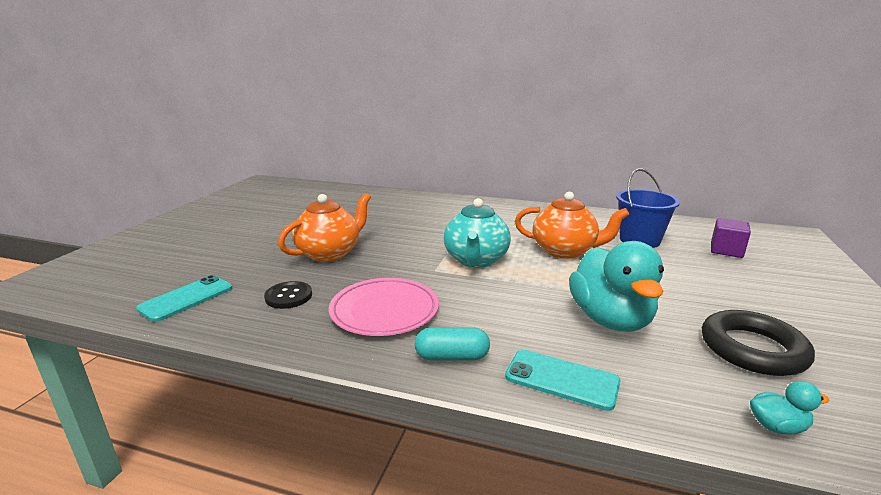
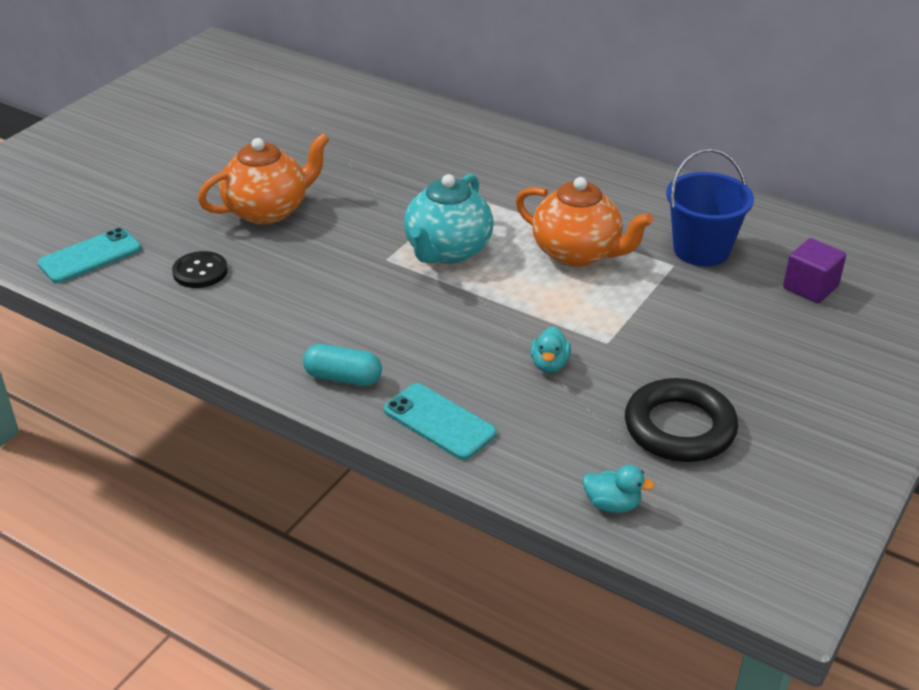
camera: 15 degrees right, 15 degrees up
pink plate [329,278,439,336] -> none
turquoise duck [569,241,664,332] -> turquoise duck [531,326,571,373], size x0.42

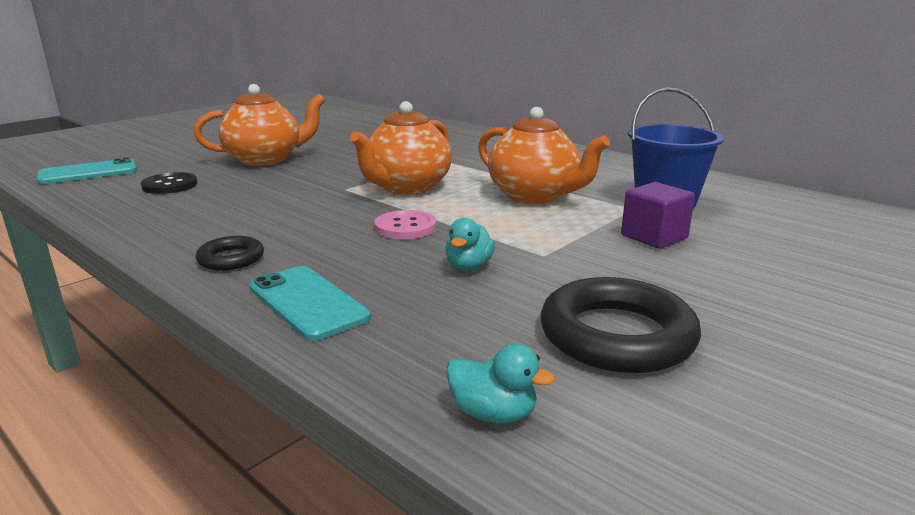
camera: 10 degrees right, 15 degrees down
turquoise capsule [303,344,382,386] -> black ring [196,236,264,271]
turquoise teapot [404,174,494,264] -> orange teapot [350,101,452,195]
purple cube [783,238,846,303] -> purple cube moved to [621,182,695,249]
none -> pink button [374,210,436,239]

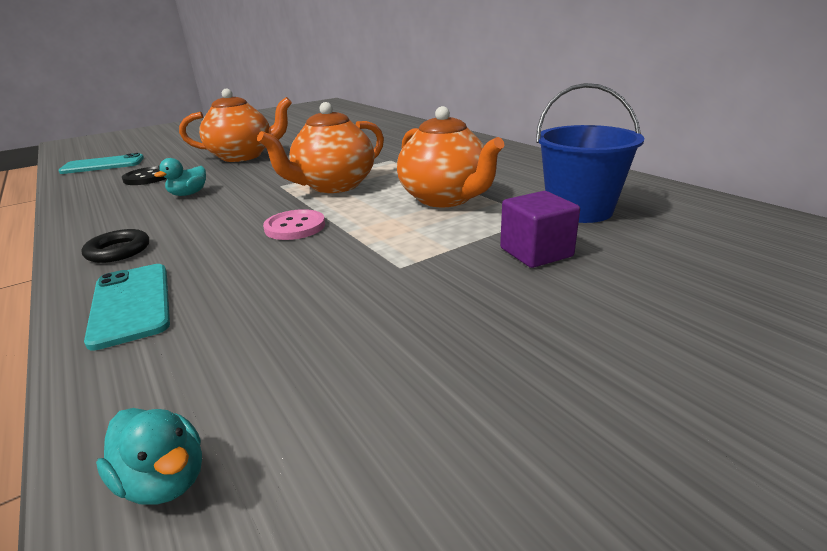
camera: 15 degrees right, 5 degrees up
turquoise duck [445,218,495,271] -> turquoise duck moved to [154,158,206,196]
black ring [540,277,701,373] -> none

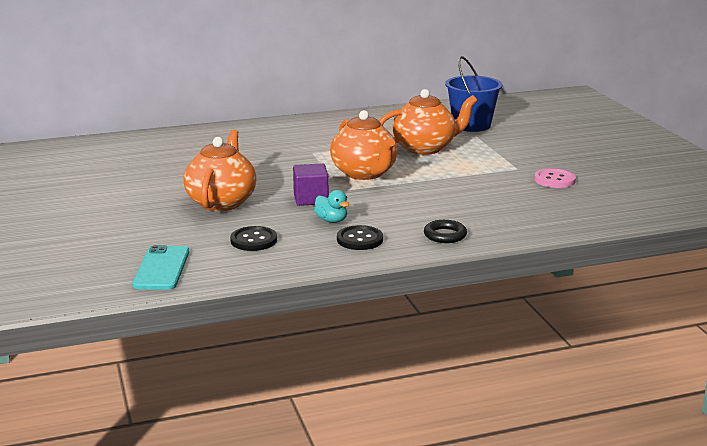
camera: 75 degrees left, 5 degrees down
turquoise phone [84,264,170,351] -> none
turquoise duck [96,408,202,505] -> none
pink button [263,209,325,240] -> pink button moved to [534,168,576,188]
purple cube [500,191,580,268] -> purple cube moved to [293,163,329,206]
none -> black button [337,225,383,250]

